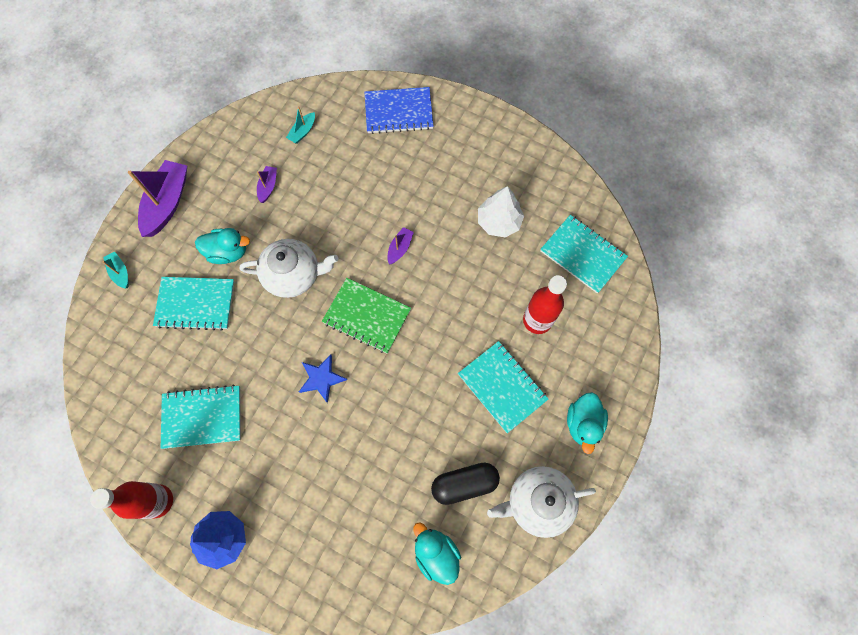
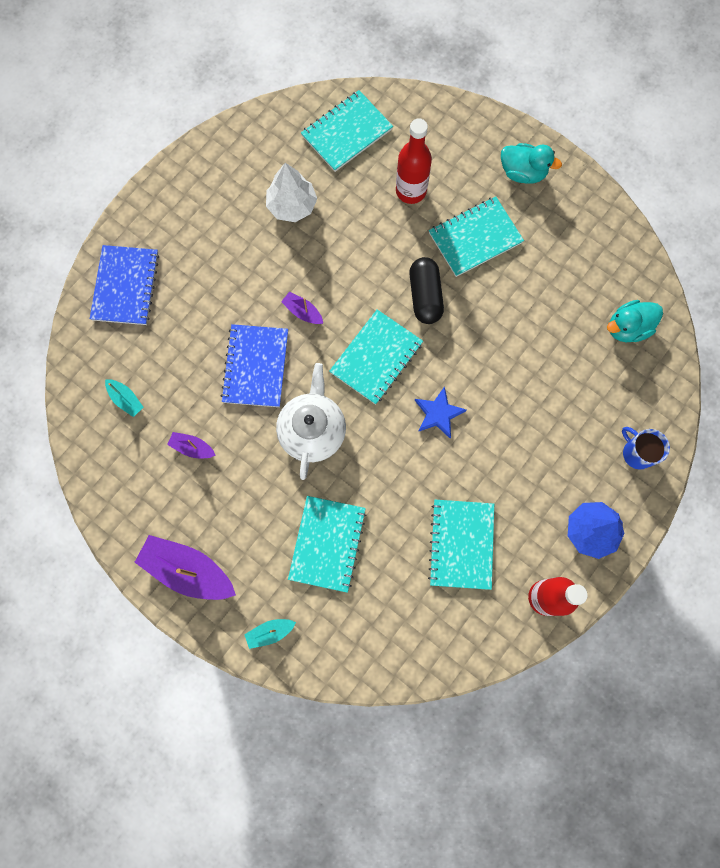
camera: 80 degrees left, 5 degrees up
turquoise duck [195,228,250,264] -> none
green notebook [322,278,411,354] -> turquoise notebook [329,309,423,405]
black capsule [431,463,500,505] -> black capsule moved to [409,257,444,324]
white teapot [487,466,596,538] -> none
none -> blue notebook [221,324,288,407]
none -> blue mug [622,427,670,470]

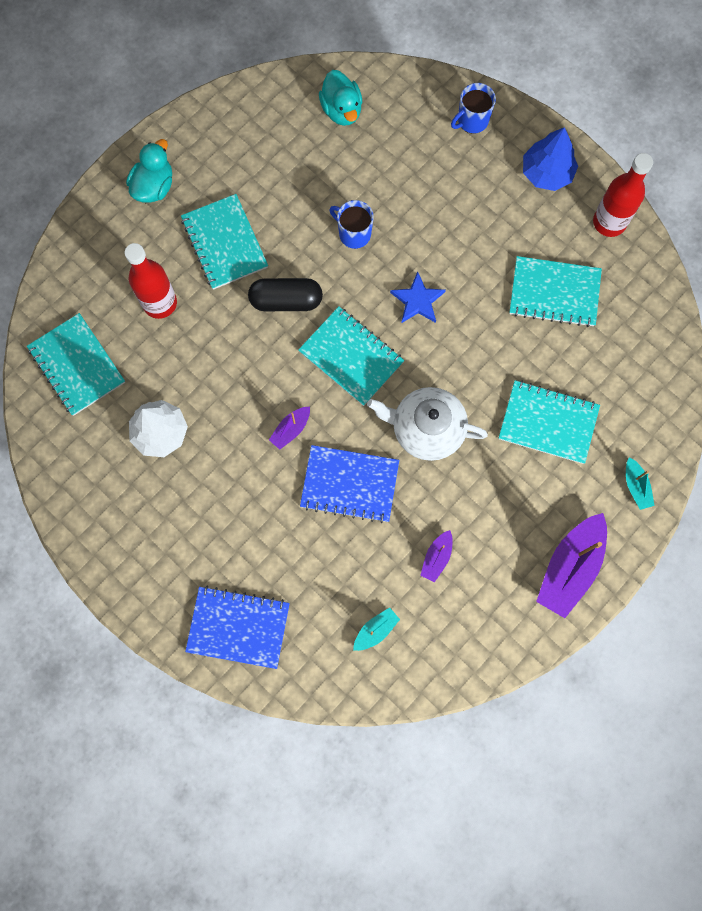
camera: 85 degrees left, 0 degrees up
none -> blue mug [329,200,374,249]

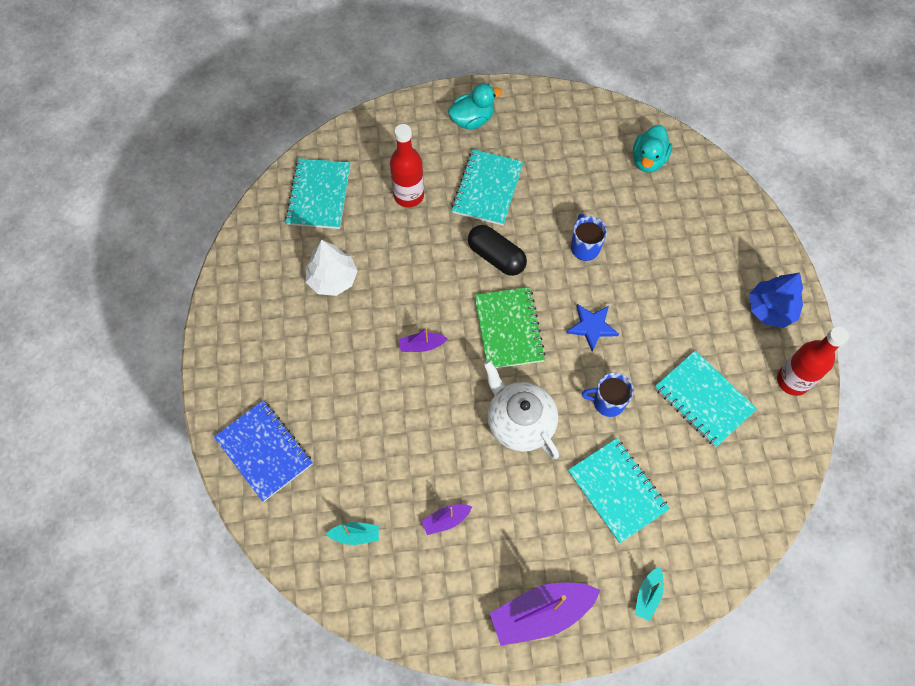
camera: 40 degrees right, 10 degrees down
turquoise notebook [298,306,404,406] -> green notebook [474,287,546,368]
blue notebook [300,445,399,523] -> none
blue mug [451,83,496,134] -> blue mug moved to [582,373,634,417]

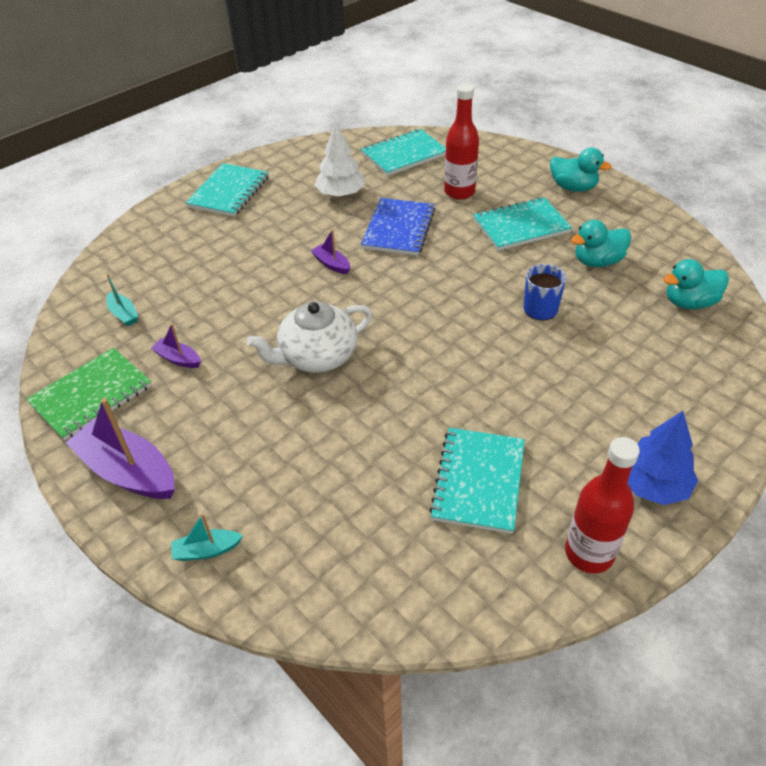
camera: 55 degrees right, 20 degrees down
blue notebook [214,400,313,502] -> blue notebook moved to [361,198,436,256]
black capsule [468,225,527,276] -> none
green notebook [474,287,546,368] -> green notebook moved to [26,348,152,441]
white teapot [484,360,559,459] -> white teapot turned 135 degrees counterclockwise [247,301,372,373]
blue star [567,304,619,352] -> none
turquoise notebook [568,438,670,543] -> turquoise notebook moved to [185,163,269,217]
blue mug [582,373,634,417] -> none
none -> turquoise duck [571,220,631,267]

